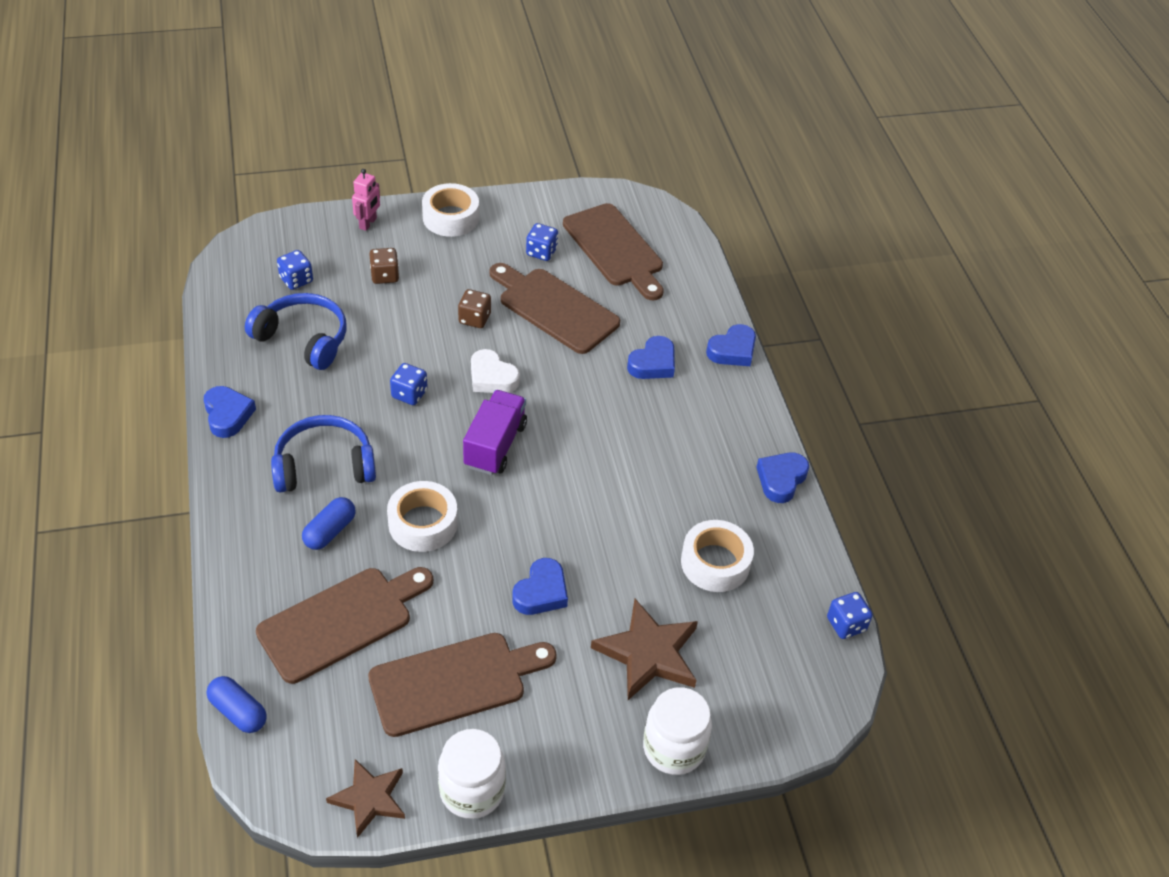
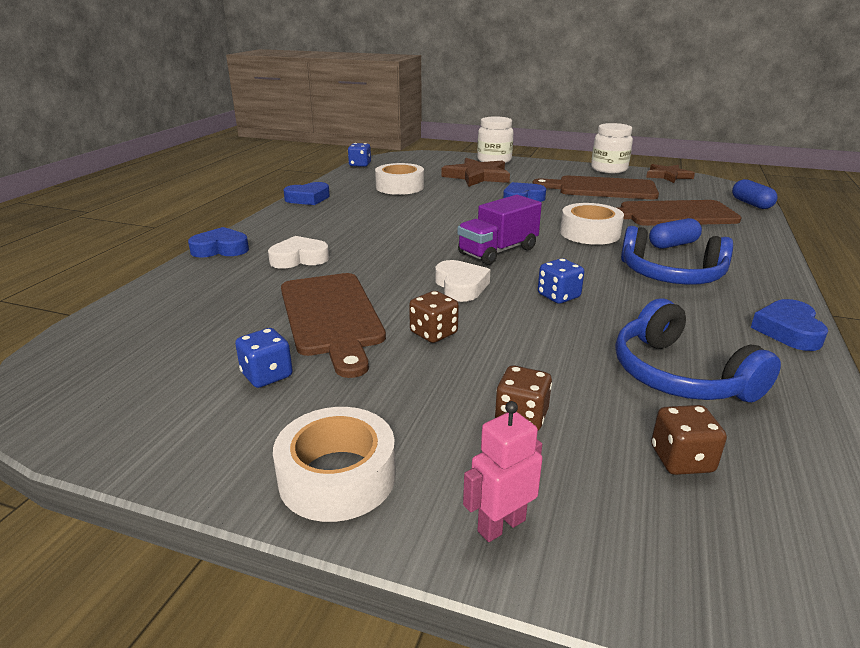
camera: 145 degrees left, 20 degrees down
blue dice [277,250,313,290] -> brown dice [651,405,727,475]
brown cutting board [563,203,664,300] -> none
blue heart [627,336,675,379] -> white heart [268,236,329,269]

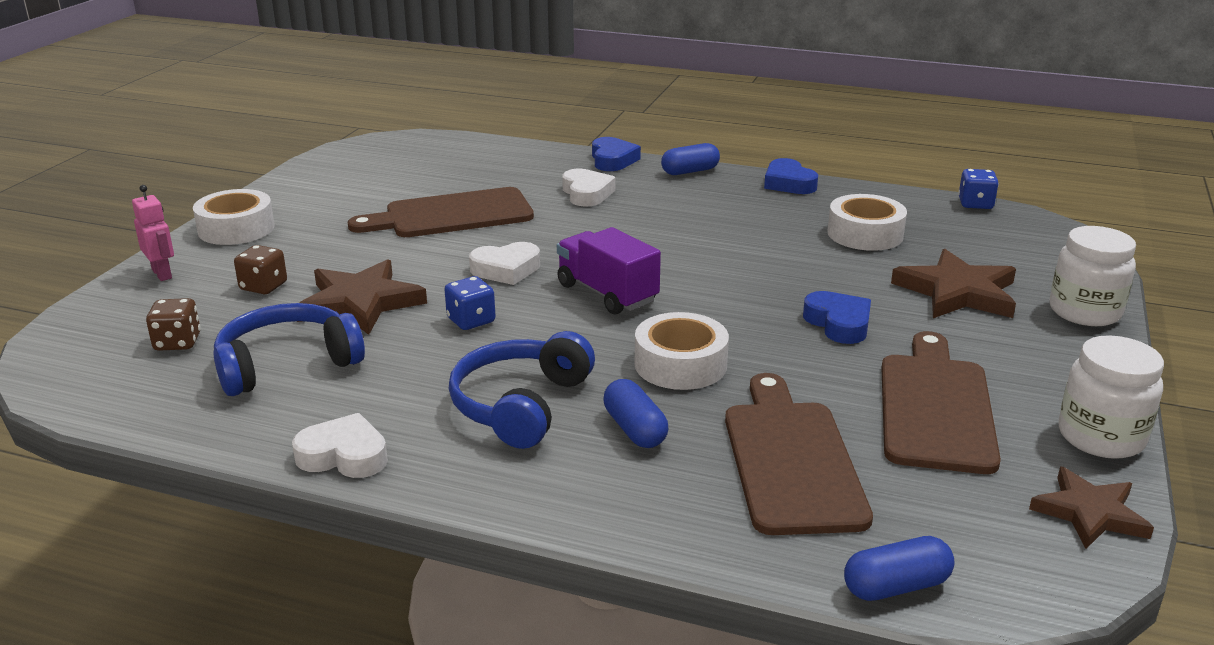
camera: 90 degrees right, 0 degrees up
blue dice [235,328,293,388] -> none
brown dice [409,291,459,343] -> none
blue heart [751,299,828,351] -> white heart [292,413,388,478]
none -> brown star [297,259,427,335]
none -> blue capsule [661,143,720,175]

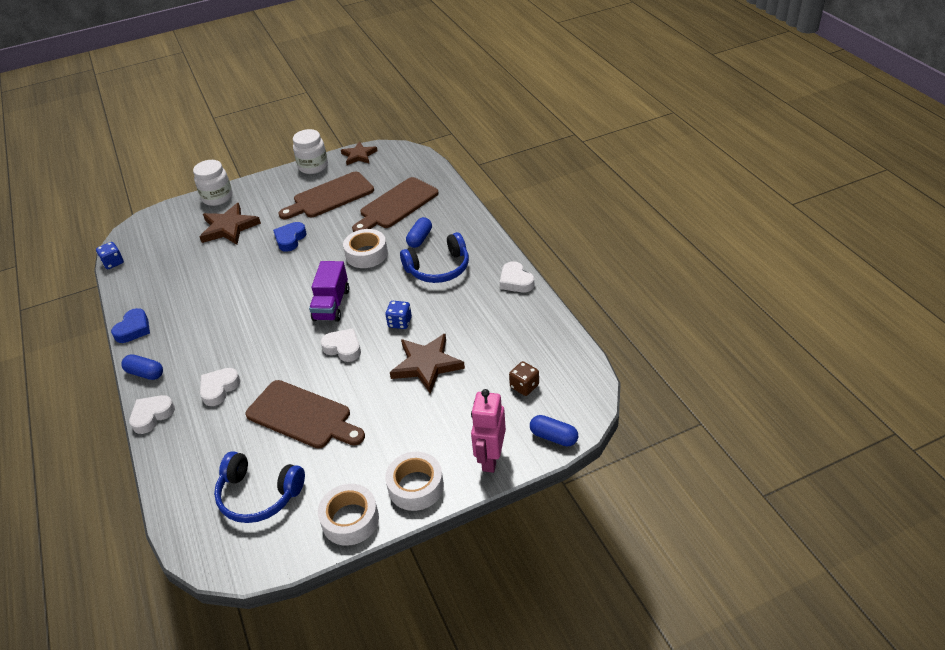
camera: 130 degrees left, 15 degrees up
pink robot [132,185,174,281] -> pink robot [471,389,506,473], size x1.59
blue headphones [213,303,365,396] -> blue headphones moved to [214,451,305,523]
brown dice [234,245,287,294] -> none
blue heart [592,137,641,171] -> white heart [129,395,175,434]
white tape [827,194,907,251] -> white tape moved to [318,484,379,546]
blue capsule [844,536,955,601] -> blue capsule moved to [530,415,578,447]

